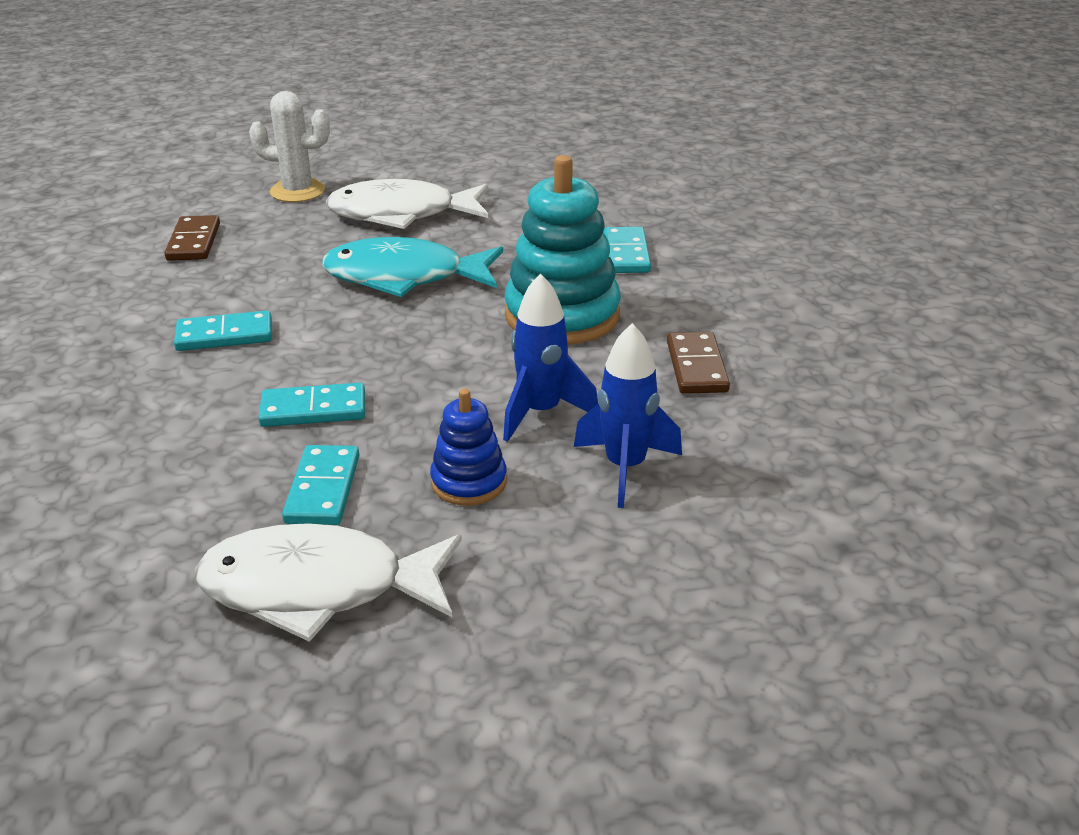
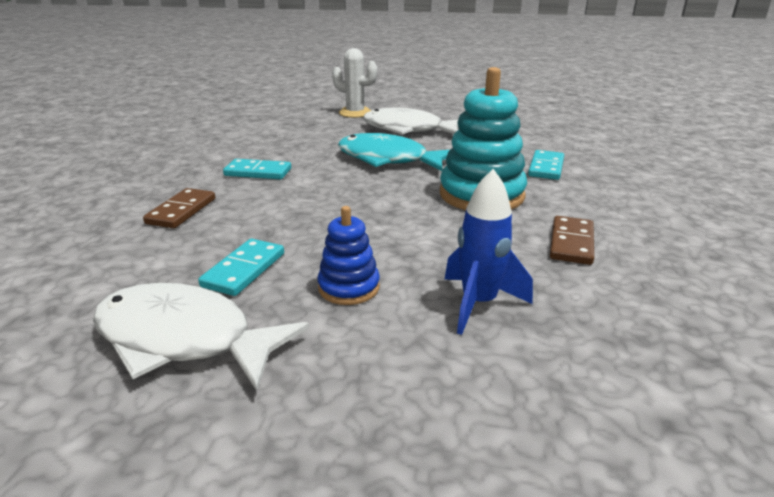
camera: 20 degrees right, 5 degrees down
brown domino [164,215,220,261] -> brown domino moved to [143,188,215,228]
turquoise domino [259,383,365,427] -> none
blue rocket [503,273,598,442] -> none

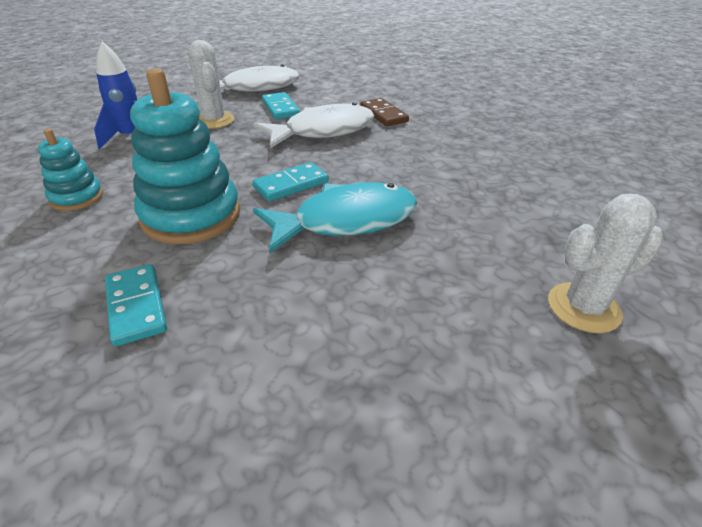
camera: 135 degrees right, 10 degrees up
turquoise domino [223,159,291,180] -> turquoise domino moved to [252,162,329,201]
blue stacking toy [318,206,380,305] -> white cactus [188,40,234,129]
white fish [363,108,458,134] -> white fish moved to [253,102,375,148]
brown domino [550,216,594,265] -> turquoise stacking toy [38,129,103,211]

